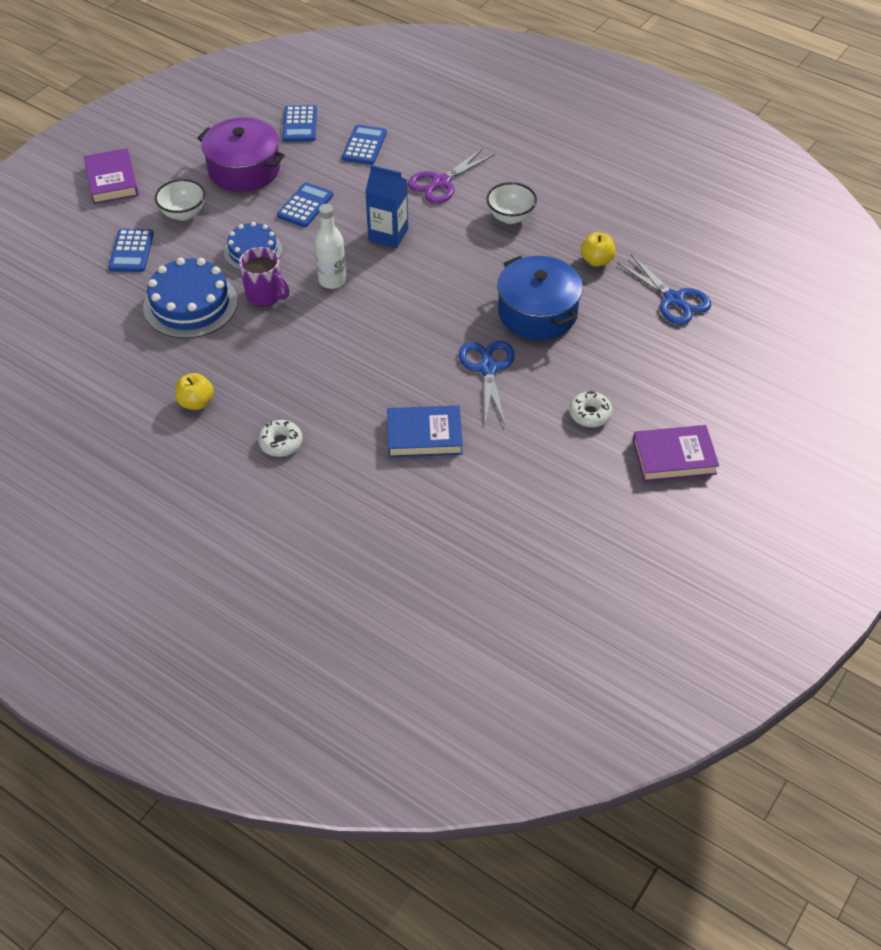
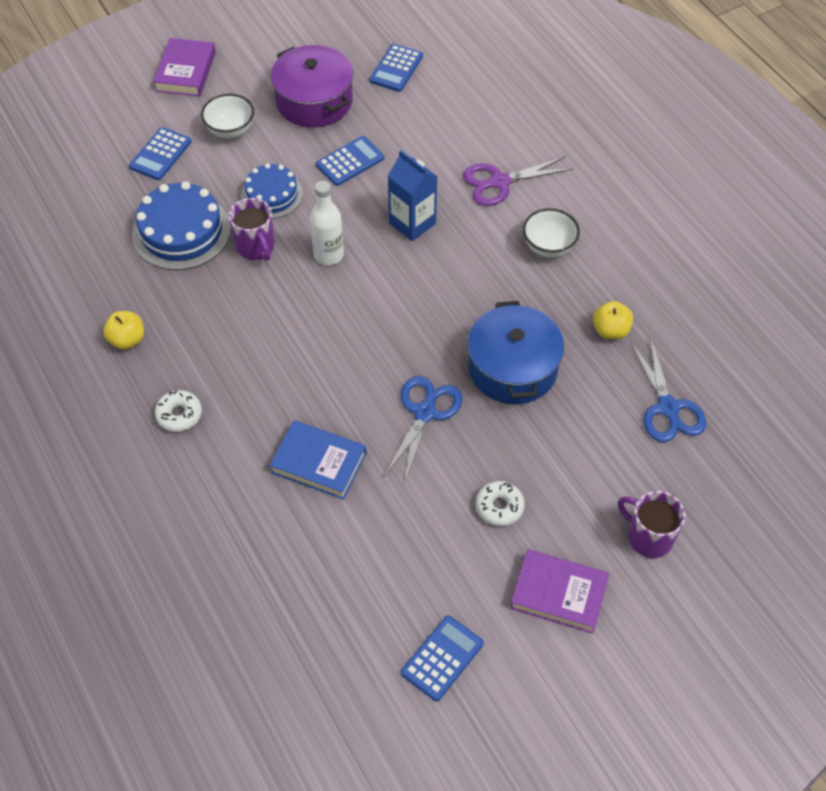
camera: 25 degrees right, 5 degrees up
blue calculator [342,125,387,165] -> blue calculator moved to [401,616,484,701]
none -> purple mug [618,491,685,558]

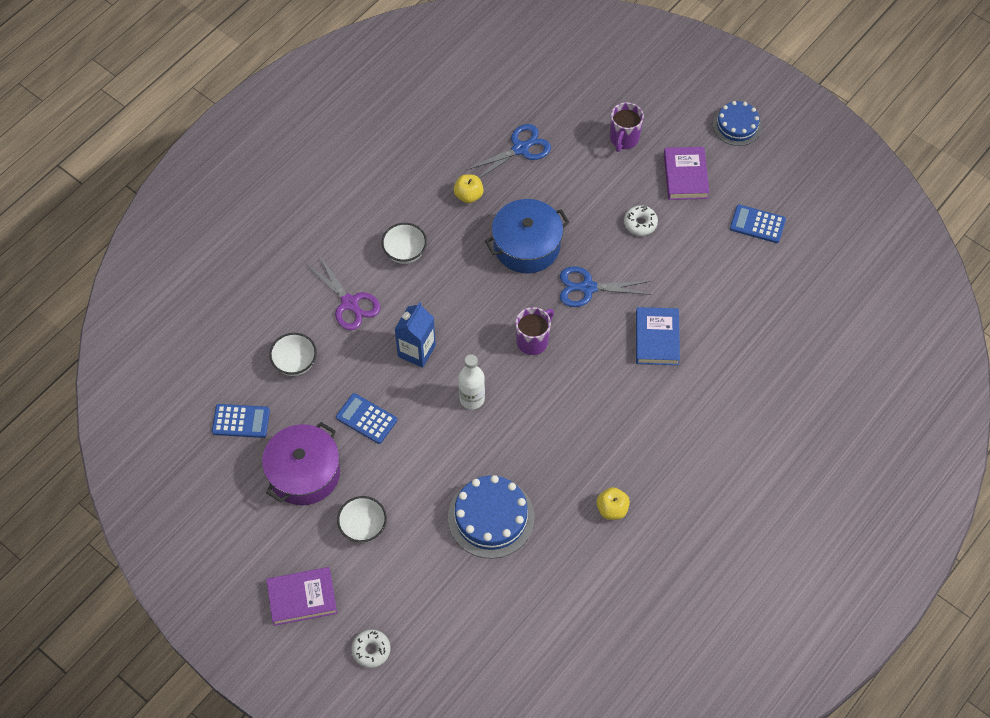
camera: 110 degrees left, 5 degrees up
blue calculator [129,127,191,180] -> none
white donut [155,390,202,432] -> white donut moved to [352,630,390,668]
purple mug [228,198,274,261] -> purple mug moved to [515,307,554,355]
blue cake [241,163,303,219] -> blue cake moved to [713,101,762,146]
none -> white bowl [269,333,317,376]

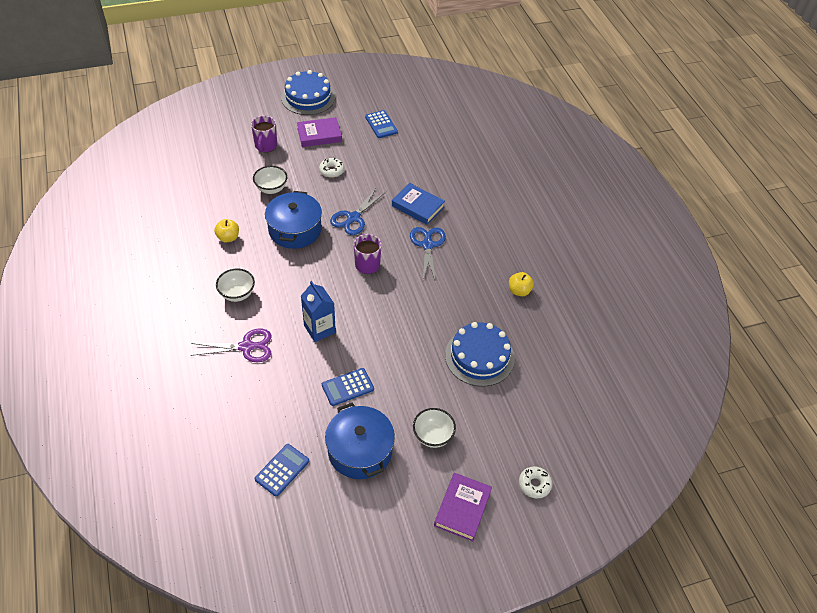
camera: 60 degrees left, 10 degrees down
purple pot [262,422,340,505] -> blue pot [325,403,395,479]
white bowl [269,333,317,376] -> white bowl moved to [253,166,287,194]
white bottle [459,354,485,409] -> none
blue scissors [466,124,551,178] -> blue scissors moved to [410,227,446,282]
purple mug [610,102,644,152] -> purple mug turned 45 degrees clockwise [251,115,277,152]
purple book [664,147,710,200] -> purple book turned 45 degrees counterclockwise [297,117,342,147]
blue cake [713,101,762,146] -> blue cake [281,70,335,115], size x1.55
blue calculator [730,205,786,243] -> blue calculator turned 75 degrees counterclockwise [365,110,398,138]

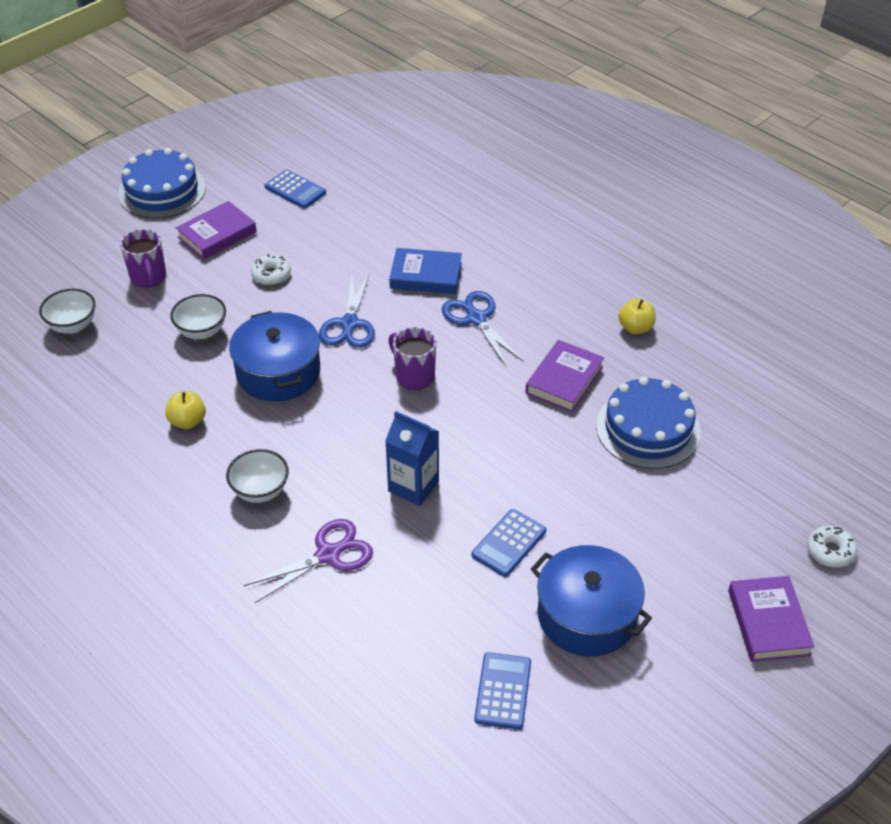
camera: 25 degrees left, 5 degrees down
white bowl [413,408,456,448] -> white bowl moved to [39,289,96,334]
none -> purple book [525,340,604,412]

